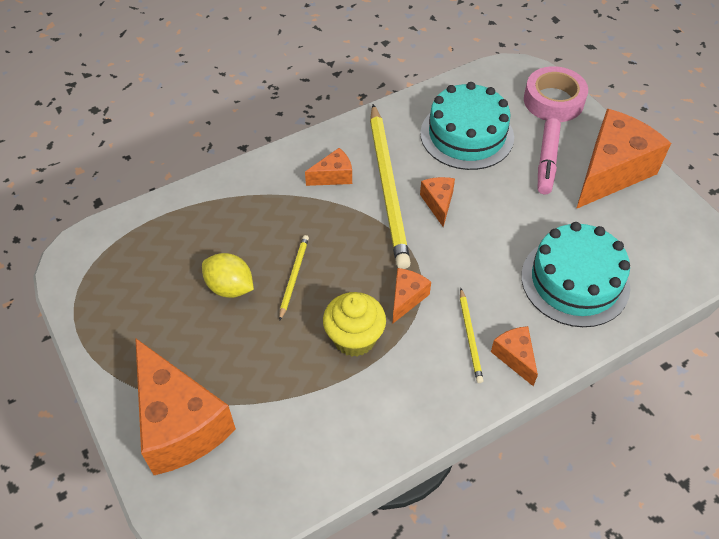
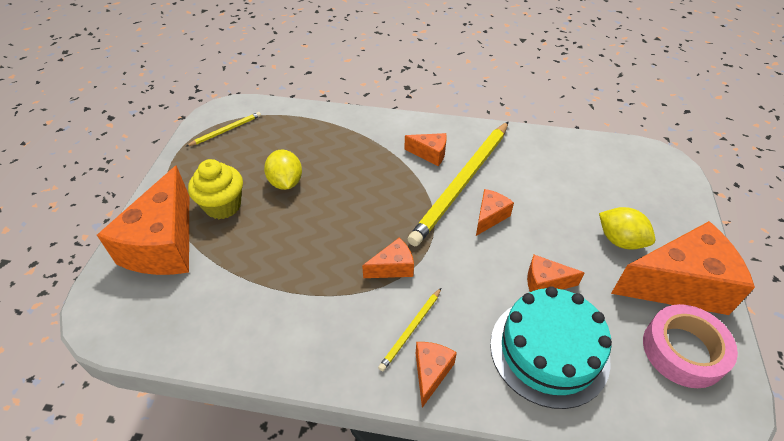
camera: 40 degrees right, 5 degrees down
yellow pencil [279,235,309,320] -> yellow pencil moved to [186,112,261,147]
yellow cupcake [323,292,386,357] -> yellow cupcake moved to [188,159,243,219]
turquoise cake [420,82,514,170] -> none
pink tape [524,66,588,122] -> pink tape moved to [643,304,738,388]
pink marker [538,118,561,194] -> yellow lemon [599,207,655,250]
none -> orange cheese [527,255,585,292]

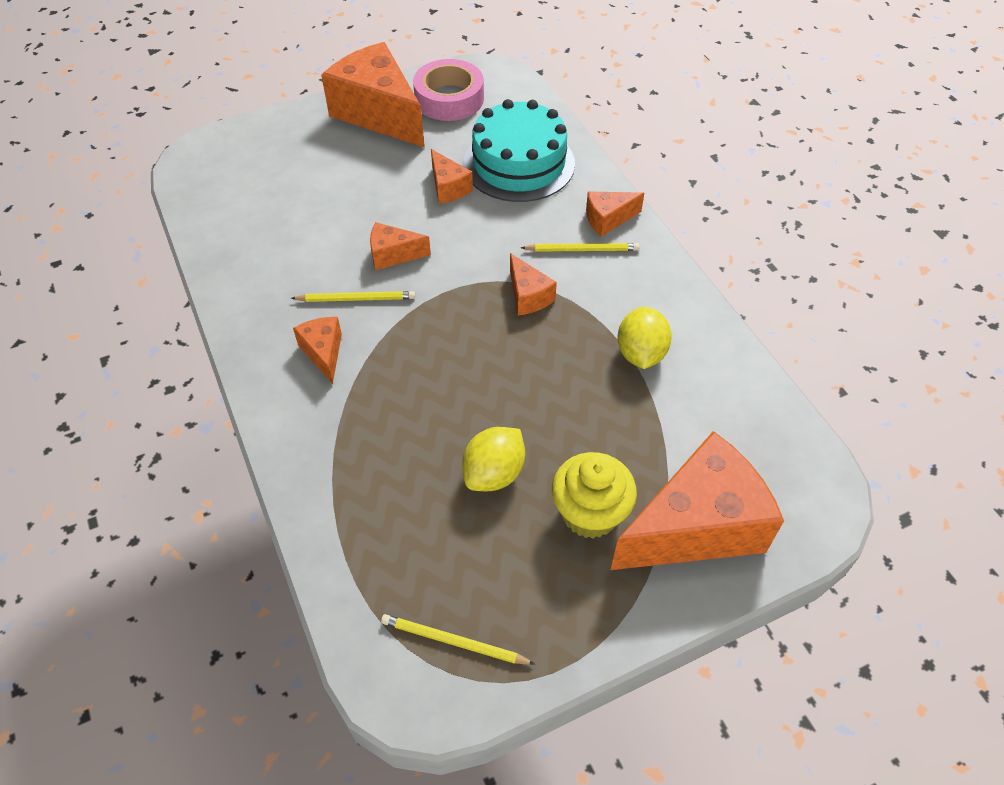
camera: 125 degrees left, 5 degrees up
orange cheese [362,238,414,278] -> orange cheese turned 150 degrees counterclockwise [510,253,557,316]
yellow pencil [408,122,508,246] -> yellow pencil [291,291,415,302], size x0.44
yellow lemon [599,207,655,250] -> yellow lemon moved to [617,307,672,369]

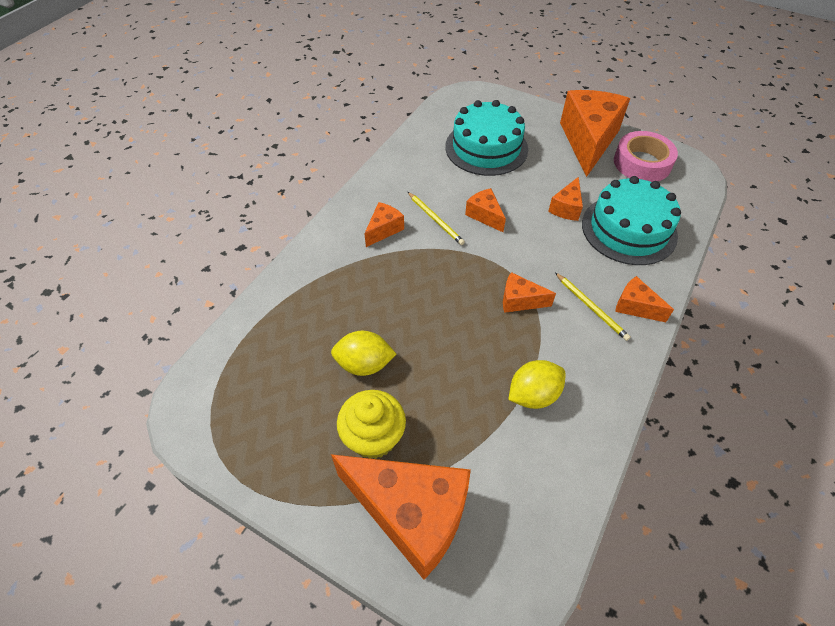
camera: 55 degrees right, 0 degrees up
yellow pencil [381,614,535,665] -> none
orange cheese [510,253,557,316] -> orange cheese turned 75 degrees clockwise [503,272,556,313]
none -> turquoise cake [445,100,528,176]

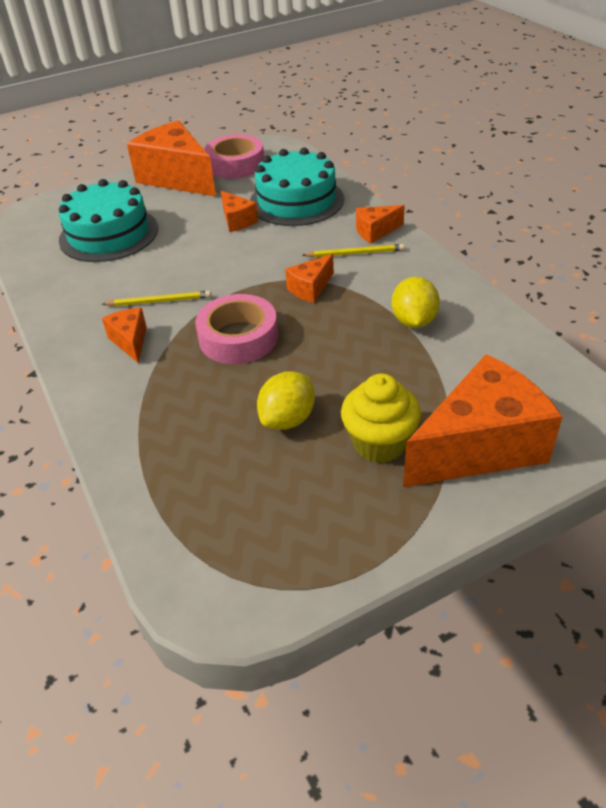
camera: 55 degrees left, 10 degrees down
orange cheese [465,188,506,232] -> none
none -> pink tape [195,294,278,364]

